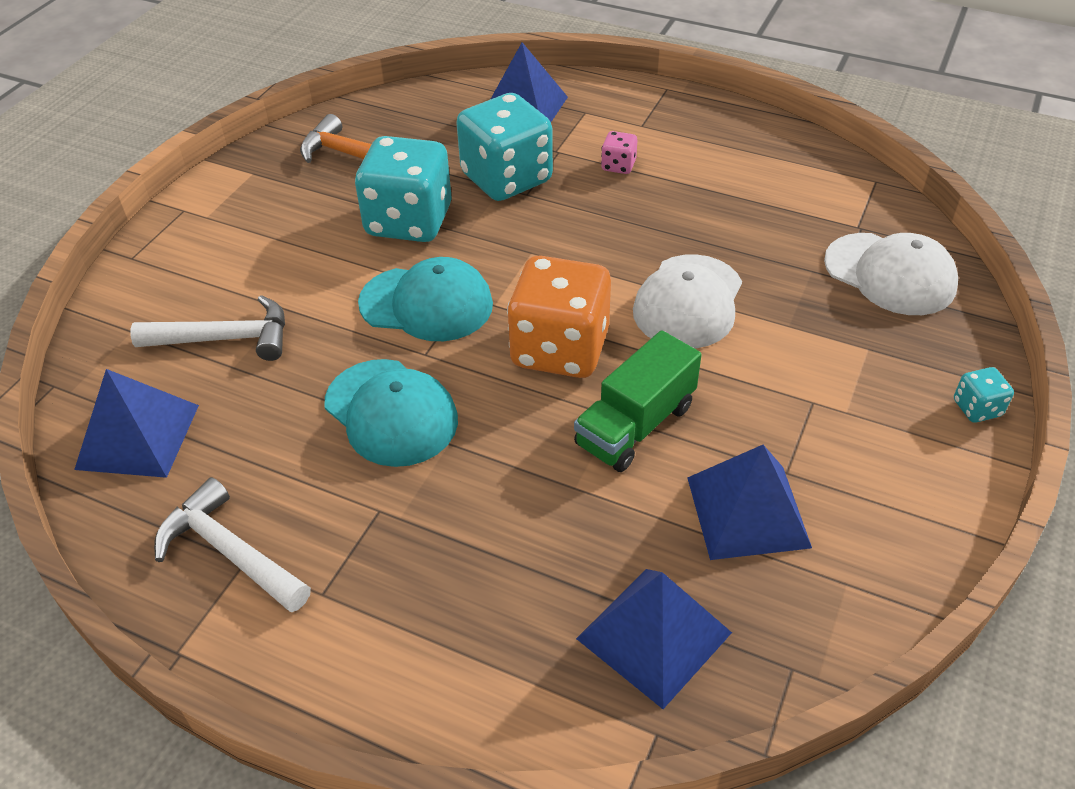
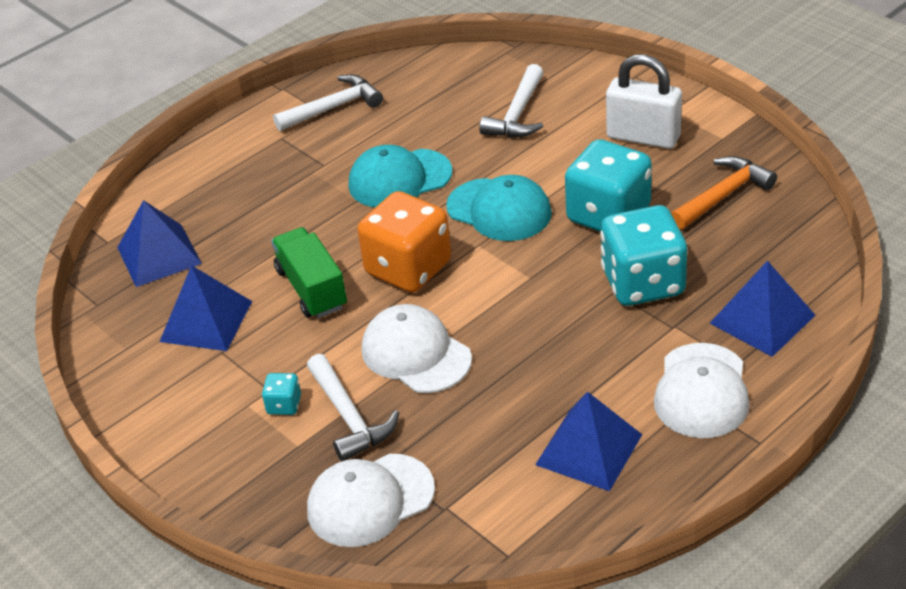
camera: 115 degrees right, 5 degrees down
blue pyramid [74,369,199,478] -> blue pyramid moved to [535,391,642,491]
turquoise cap [358,257,493,341] -> turquoise cap turned 90 degrees counterclockwise [446,175,552,241]
pink dice [601,131,637,174] -> none
turquoise dice [954,367,1014,423] -> turquoise dice moved to [262,373,301,415]
none -> white hammer [307,354,399,461]
none -> white padlock [606,54,682,149]
none -> white cap [654,343,750,438]

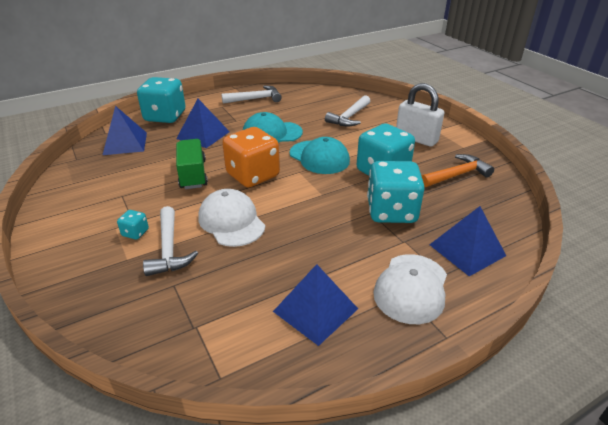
camera: 10 degrees right, 5 degrees down
blue pyramid [159,265,252,351] -> blue pyramid moved to [176,99,230,148]
white cap [307,454,435,547] -> none
none -> turquoise dice [137,77,185,123]

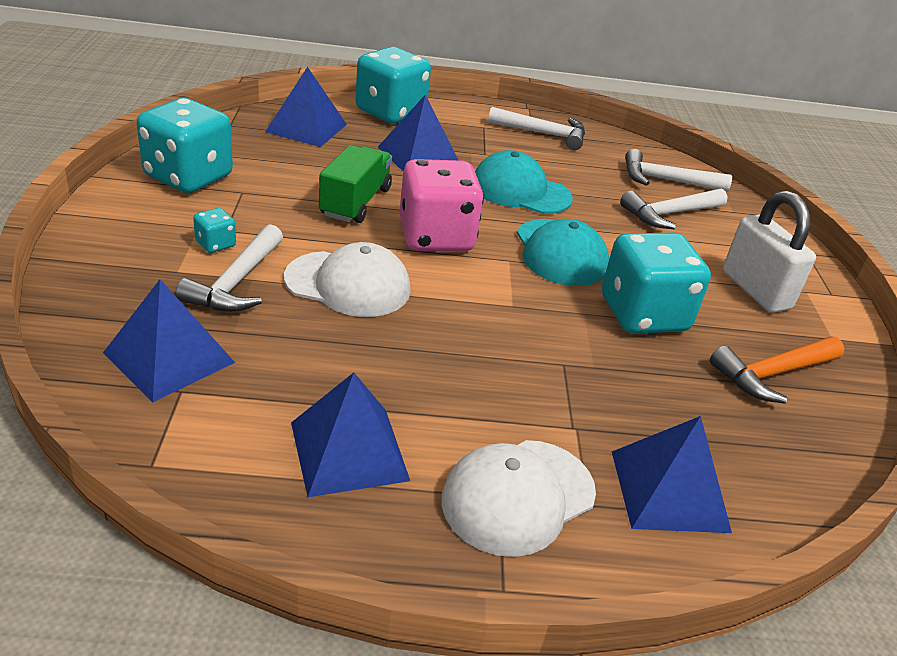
camera: 25 degrees right, 0 degrees up
white cap [198,189,265,247] -> white cap turned 105 degrees clockwise [284,242,410,317]
orange dice [222,127,280,188] -> pink dice [400,159,484,251]
turquoise dice [367,161,425,223] -> turquoise dice moved to [137,98,233,193]
orange hammer [421,154,494,187] -> orange hammer turned 150 degrees clockwise [710,337,844,404]
none -> blue pyramid [103,279,235,402]
none -> white hammer [625,149,732,192]

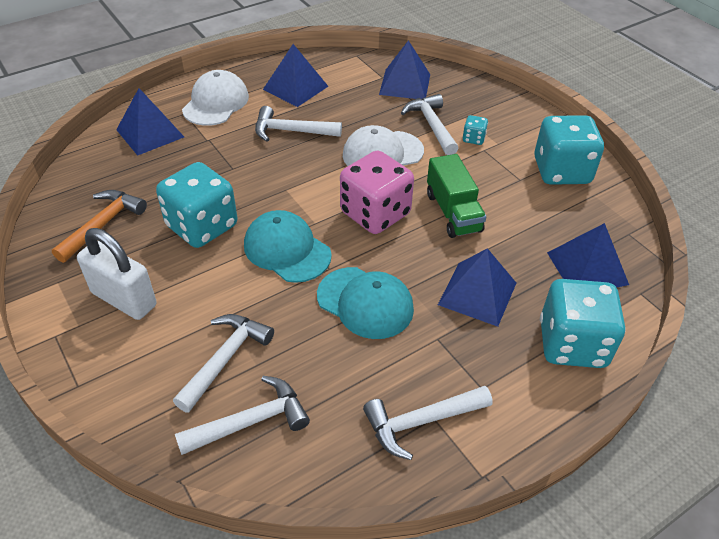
camera: 150 degrees right, 10 degrees up
turquoise cap [475,150,573,214] -> turquoise cap turned 45 degrees clockwise [317,267,414,339]
none -> white hammer [255,106,342,142]

